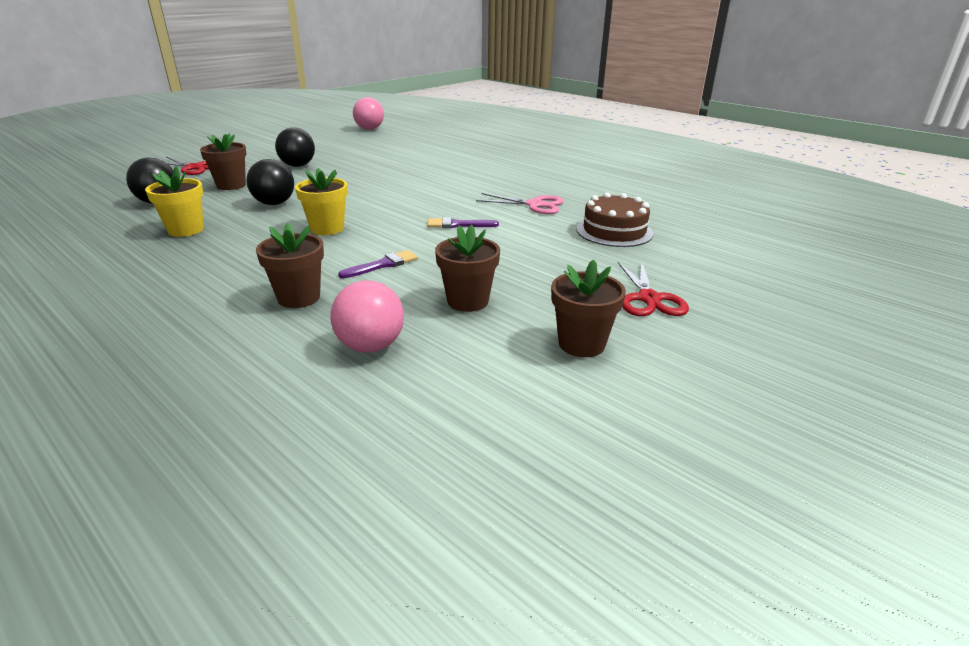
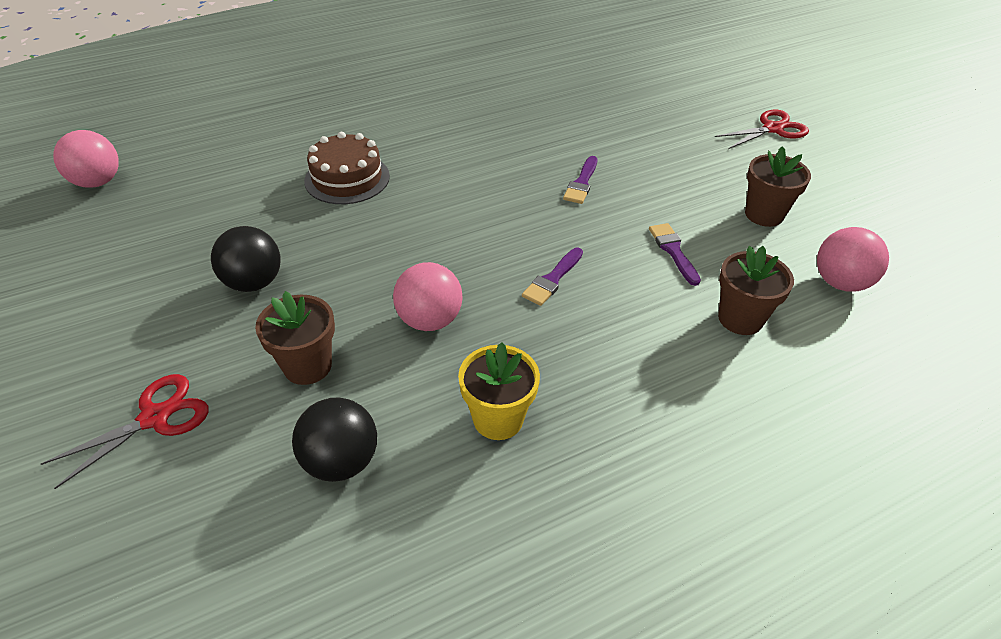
camera: 70 degrees left, 15 degrees up
black ball [246,159,294,205] -> pink ball [393,262,463,331]
yellow flower pot [295,168,348,235] -> purple brush [522,248,583,306]
pink scissors [476,193,564,214] -> none
brown flower pot [551,260,626,357] -> none
brown cake [576,192,653,247] -> brown cake moved to [304,132,390,204]
red scissors [618,260,689,316] -> red scissors turned 45 degrees counterclockwise [715,109,809,149]

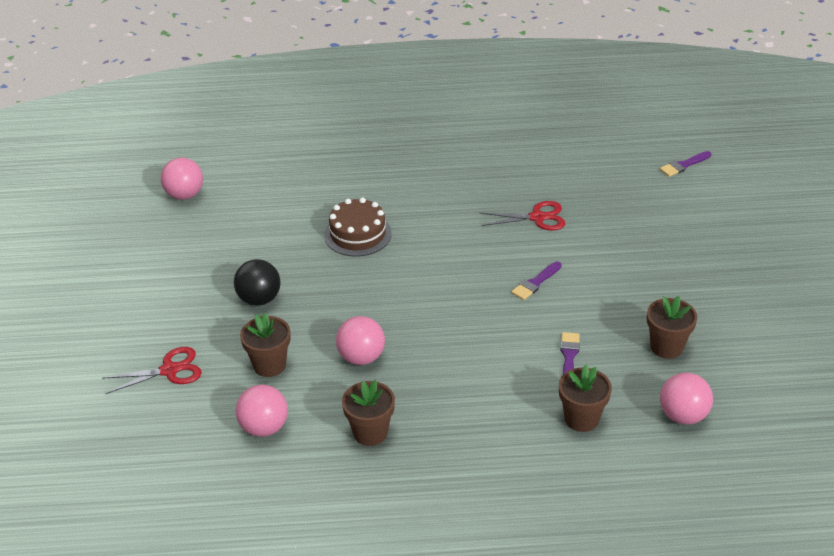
camera: 25 degrees right, 5 degrees down
black ball [292,397,377,482] -> pink ball [236,385,288,437]
yellow flower pot [458,342,540,440] -> brown flower pot [342,380,395,446]
purple brush [522,248,583,306] -> purple brush moved to [660,151,711,177]
red scissors [715,109,809,149] -> red scissors moved to [480,201,565,231]

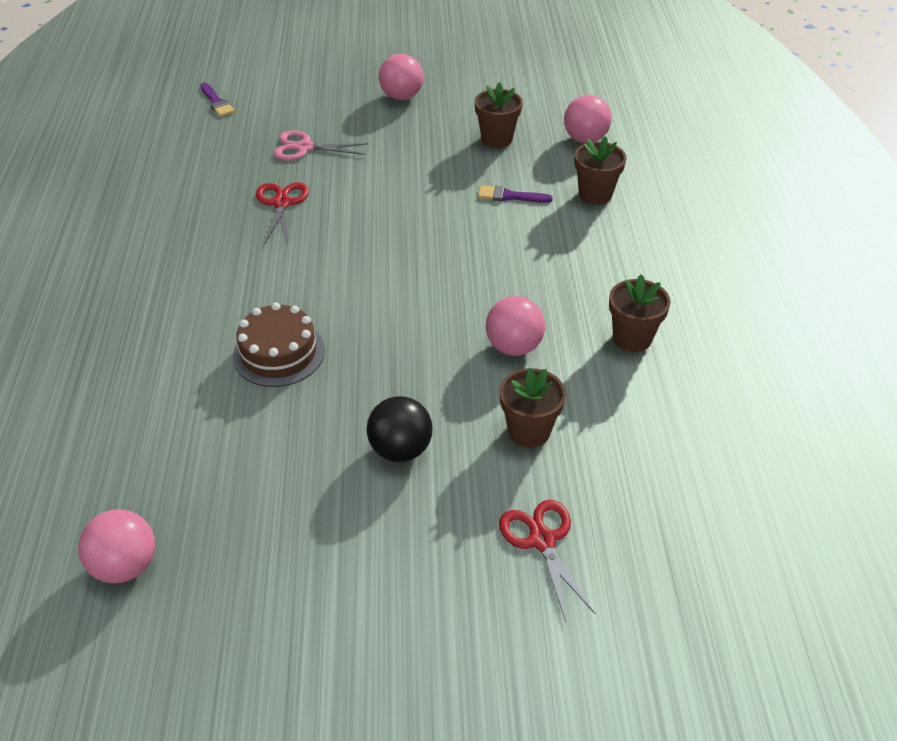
camera: 90 degrees left, 5 degrees up
pink ball [236,385,288,437] -> pink ball moved to [379,54,423,100]
purple brush [511,261,562,300] -> none
none -> pink scissors [273,130,368,161]

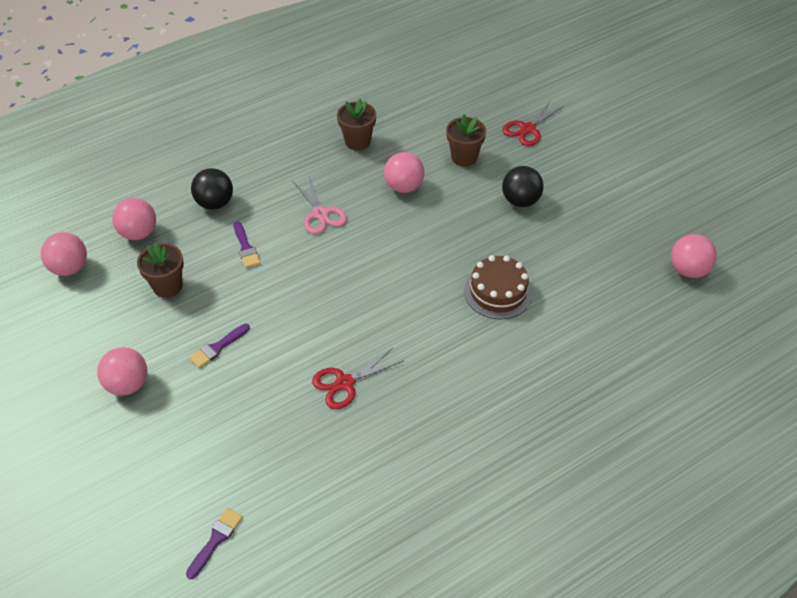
camera: 120 degrees left, 5 degrees up
pink scissors [273,130,368,161] -> pink scissors moved to [293,177,347,234]
brown flower pot [575,136,626,205] -> black ball [191,168,233,210]
none -> pink ball [41,232,87,276]
none -> purple brush [189,323,250,368]

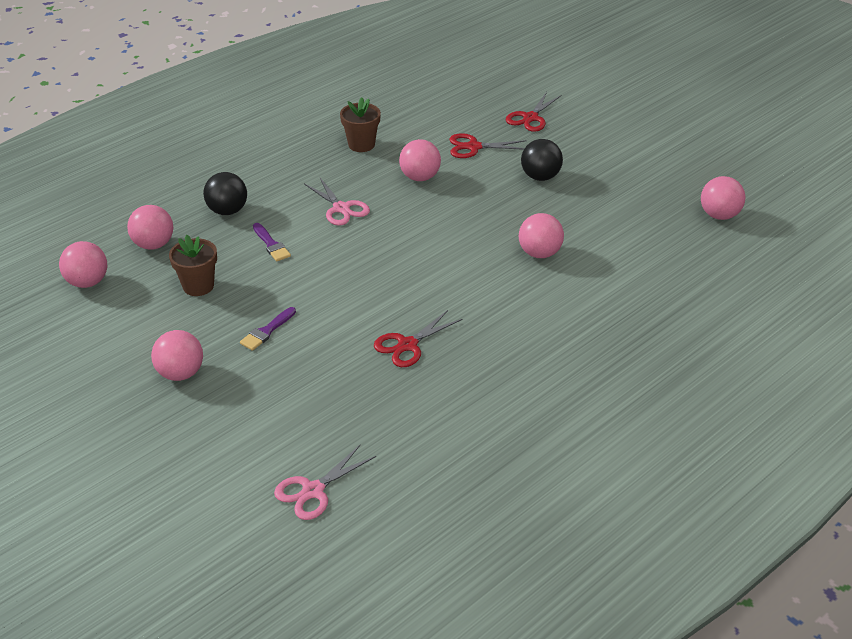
camera: 10 degrees left, 10 degrees down
purple brush [186,508,243,579] -> pink scissors [274,445,376,520]
brown flower pot [446,114,486,166] -> red scissors [450,133,527,158]
brown cake [464,255,532,319] -> pink ball [519,213,564,258]

